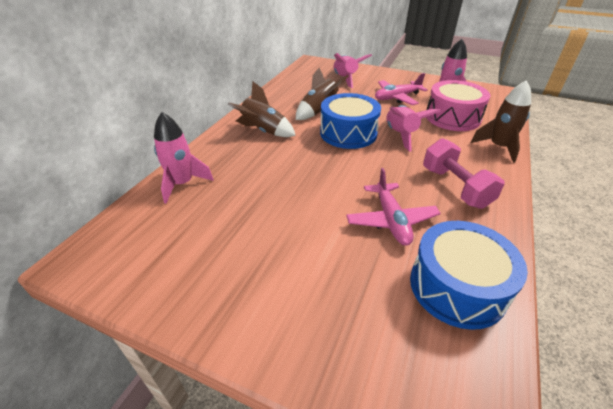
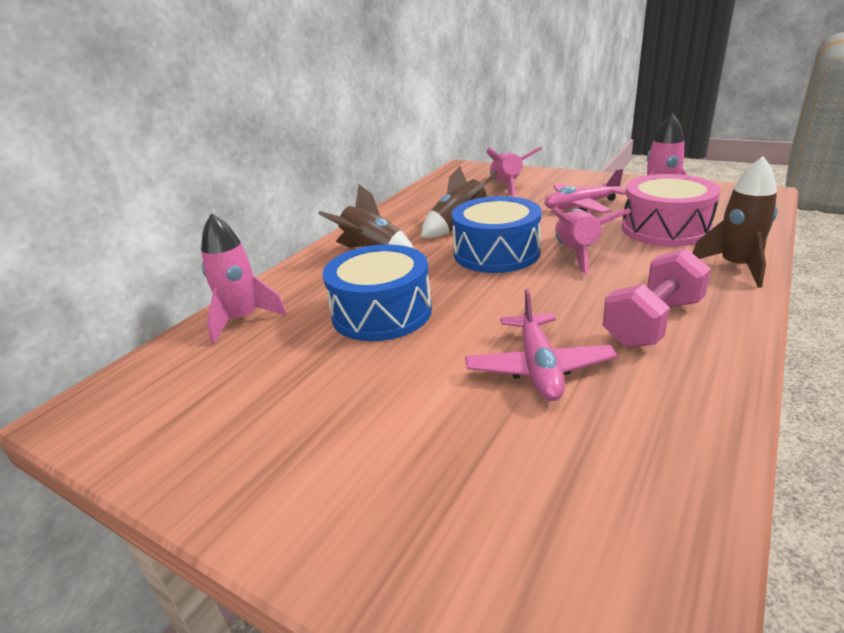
camera: 10 degrees right, 10 degrees down
blue drum [410,221,528,330] -> blue drum moved to [323,244,432,341]
pink dumbbell [423,138,504,209] -> pink dumbbell turned 60 degrees clockwise [603,248,711,348]

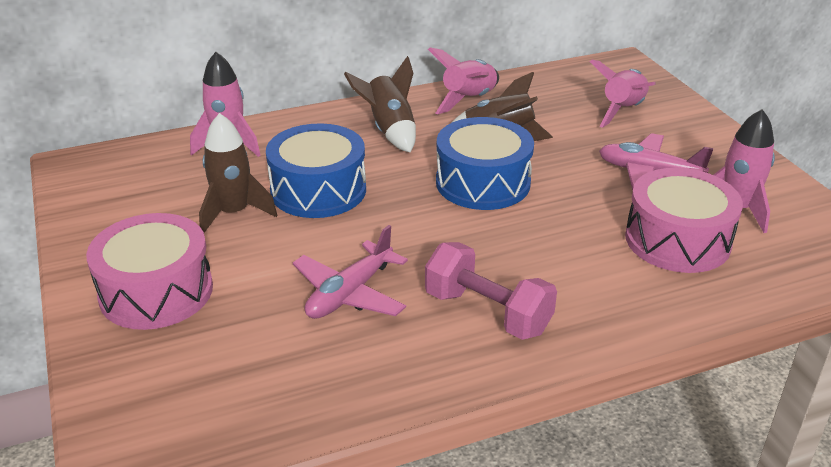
camera: 35 degrees right, 5 degrees up
pink rocket [552,206,631,274] -> pink rocket moved to [428,47,499,114]
pink dumbbell [603,248,711,348] -> pink dumbbell turned 45 degrees clockwise [425,242,557,340]
brown rocket [693,156,778,288] -> brown rocket moved to [199,113,277,233]
none -> pink drum [86,213,213,330]

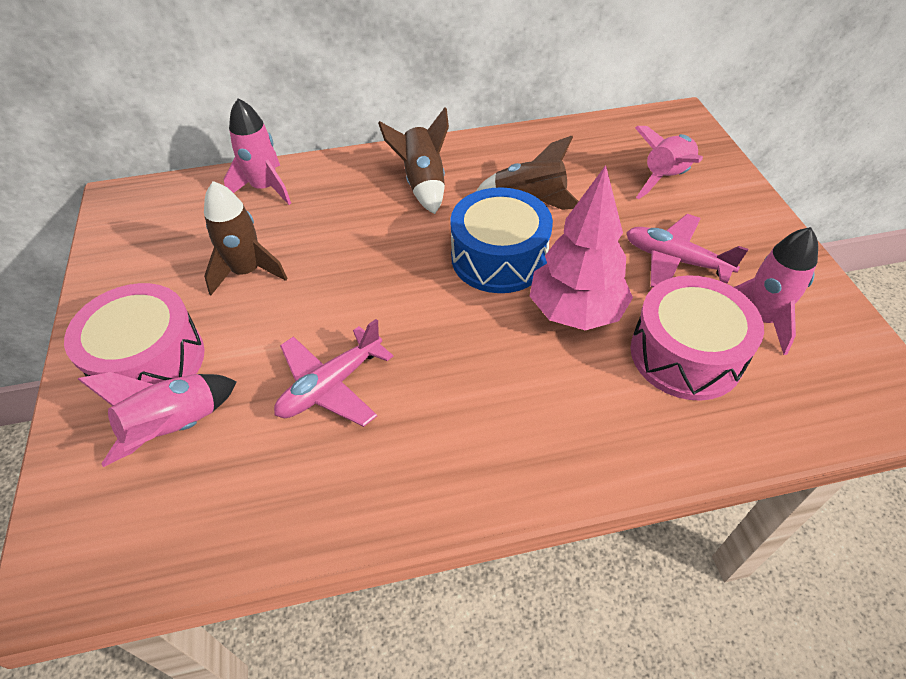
camera: 10 degrees right, 15 degrees up
blue drum [266,123,366,218] -> none
pink dumbbell [425,242,557,340] -> none
pink rocket [428,47,499,114] -> pink rocket moved to [78,372,237,467]
none -> pink tree [529,165,633,330]

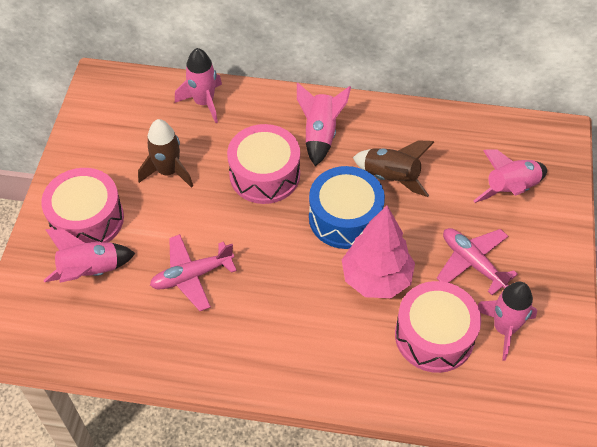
camera: 20 degrees right, 5 degrees up
brown rocket [378,107,449,214] -> pink rocket [297,83,351,166]
none -> pink drum [227,124,300,204]

